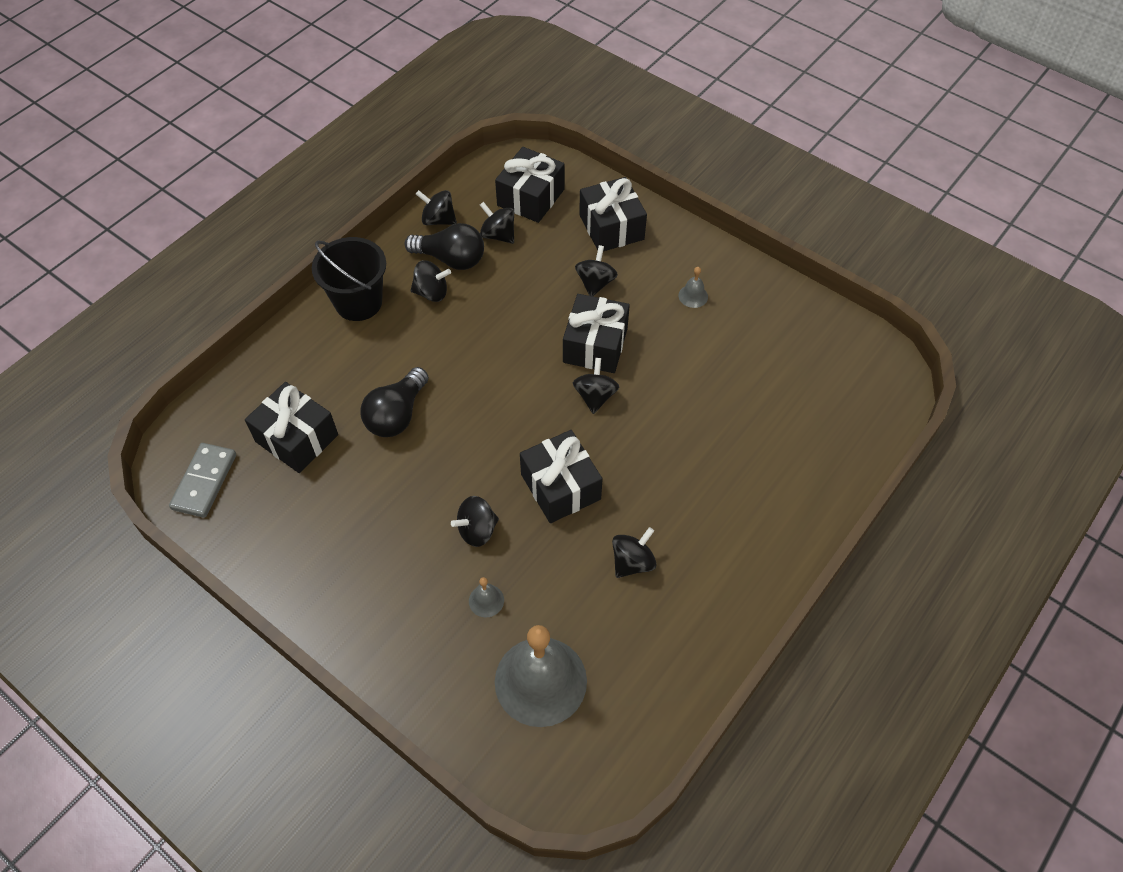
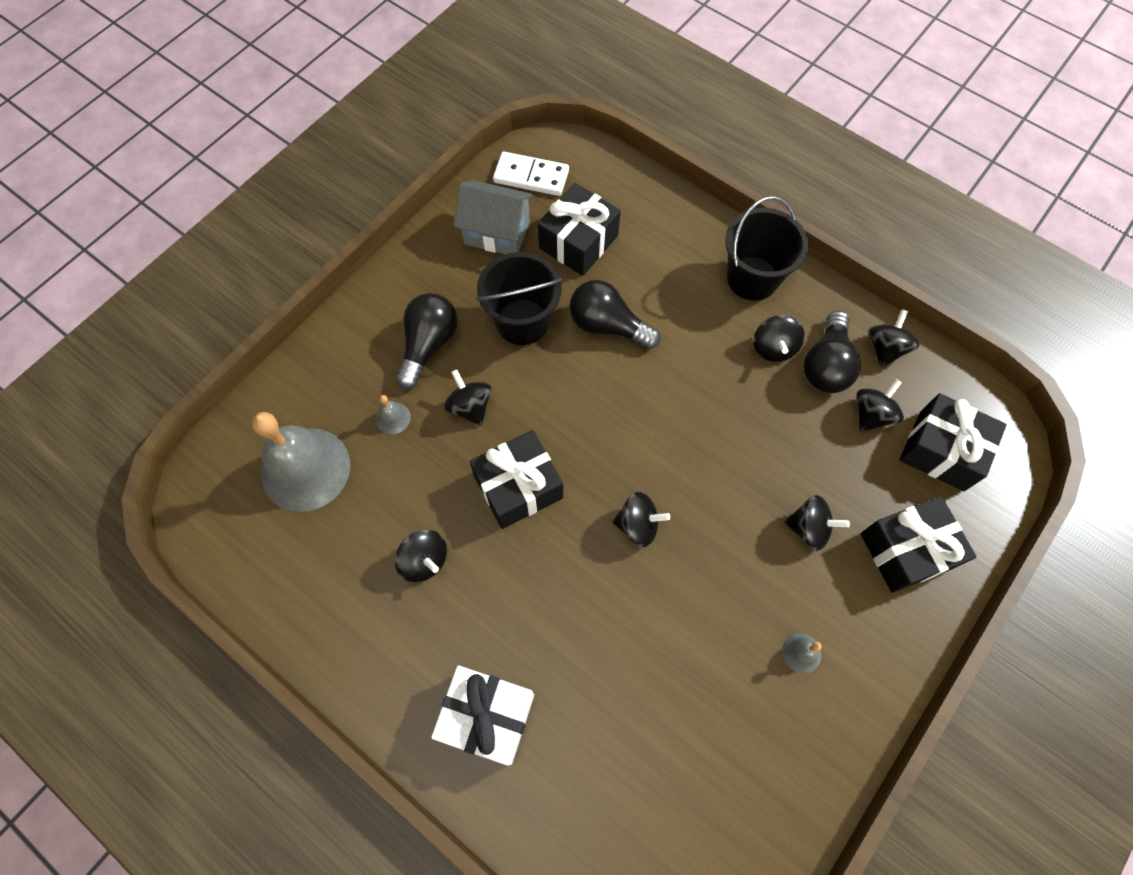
camera: 90 degrees right, 10 degrees up
grey domino [169,443,236,518] -> white domino [493,152,569,196]
black gift [563,294,630,373] -> none
none -> black light bulb [396,293,458,389]
none -> white gift [431,665,534,765]
none -> grey house [454,180,533,254]
none -> black bucket [476,252,562,345]

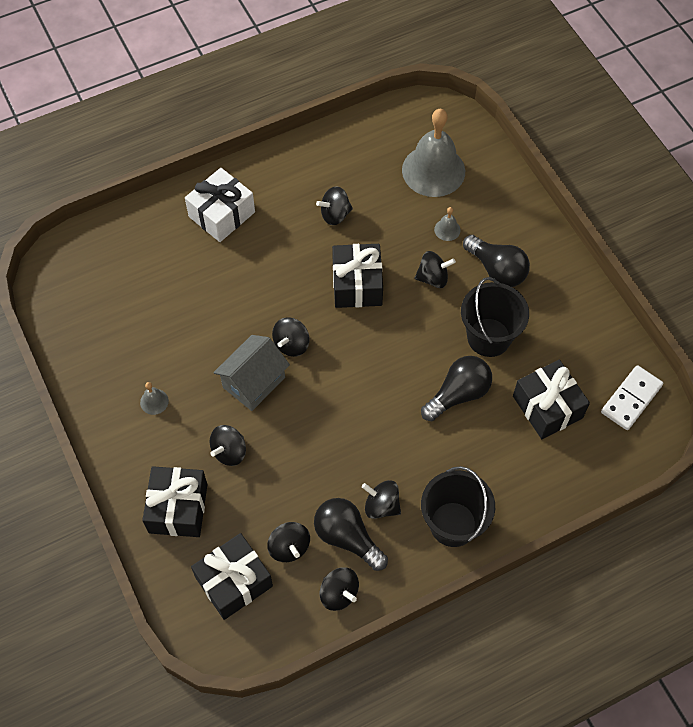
camera: 115 degrees right, 5 degrees down
grey house [454,180,533,254] -> grey house moved to [213,335,290,411]

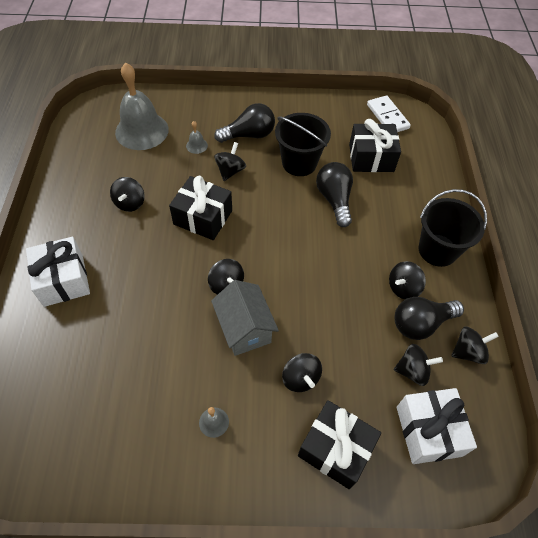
camera: 65 degrees left, 5 degrees down
black gift [191,533,273,620] -> white gift [397,388,477,464]

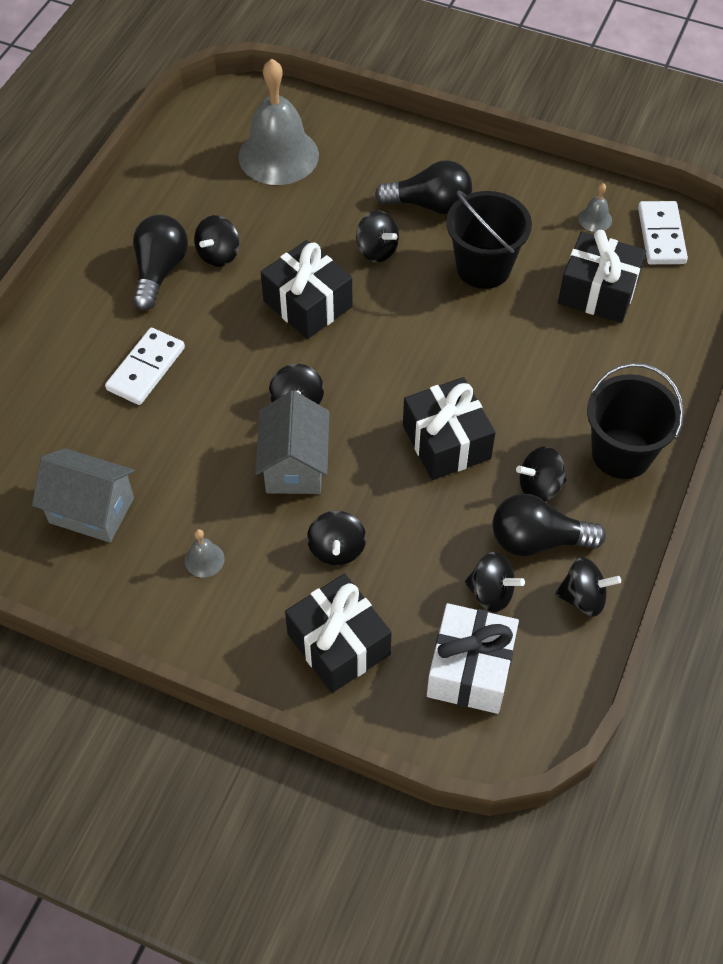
camera: 25 degrees right, 0 degrees up
white gift [26,237,90,307] -> none
grey bell [186,121,208,154] -> grey bell moved to [578,183,612,232]
black spinning top [214,142,246,181] -> black spinning top turned 90 degrees clockwise [356,211,399,262]
black light bulb [316,162,353,227] -> black light bulb moved to [133,214,188,310]
none -> grey house [32,448,135,543]
none -> white domino [105,328,185,405]
none -> black gift [403,377,496,480]

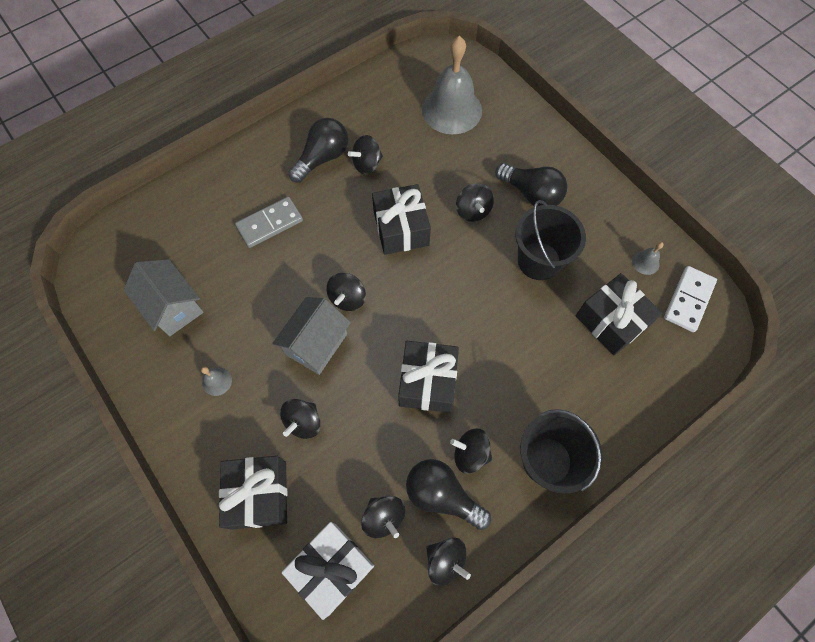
camera: 30 degrees right, 10 degrees up
white domino [105,328,185,405] -> grey domino [235,197,303,248]

